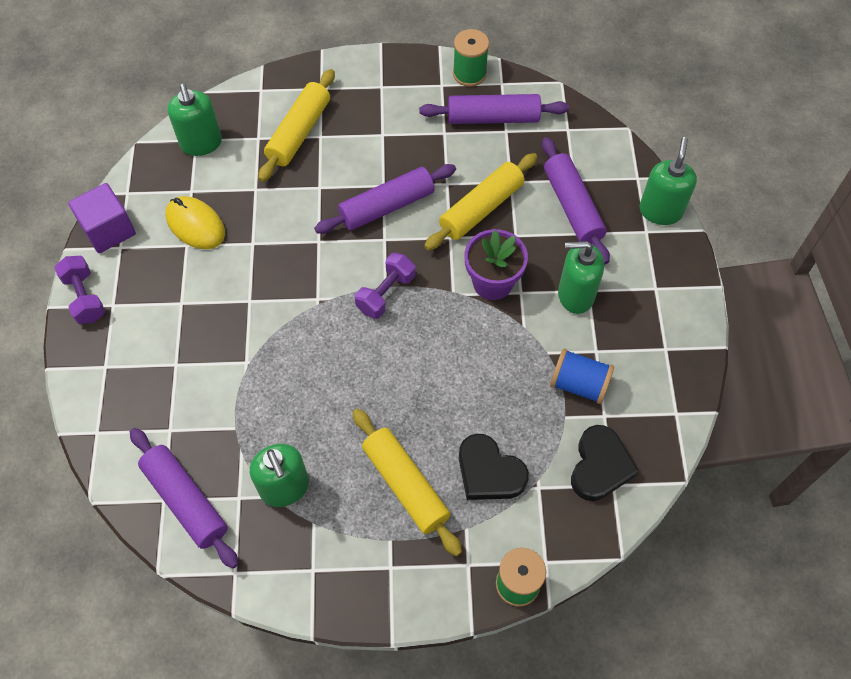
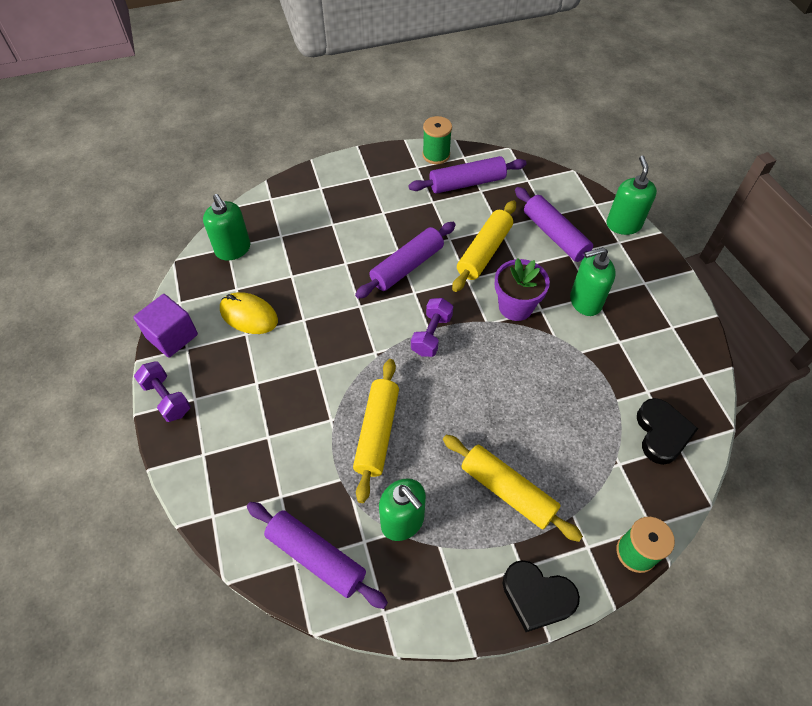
camera: 15 degrees left, 5 degrees down
yellow rolling pin [258,69,335,182] -> yellow rolling pin moved to [353,359,399,503]
black heart [459,434,529,500] -> black heart moved to [502,560,580,632]
blue spool [550,349,614,404] -> none

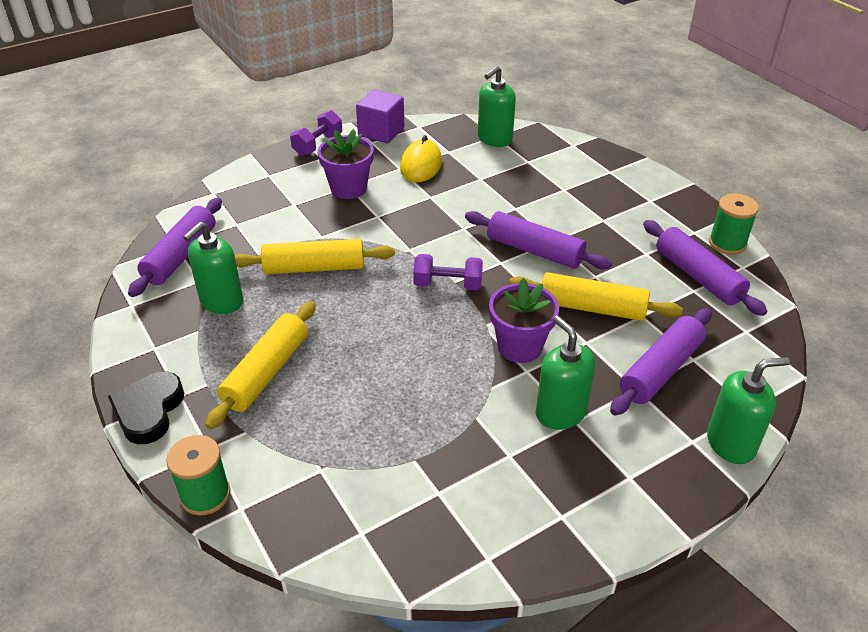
camera: 75 degrees right, 15 degrees down
black heart [637,398,698,465] -> none
none -> purple flower pot [318,129,374,199]

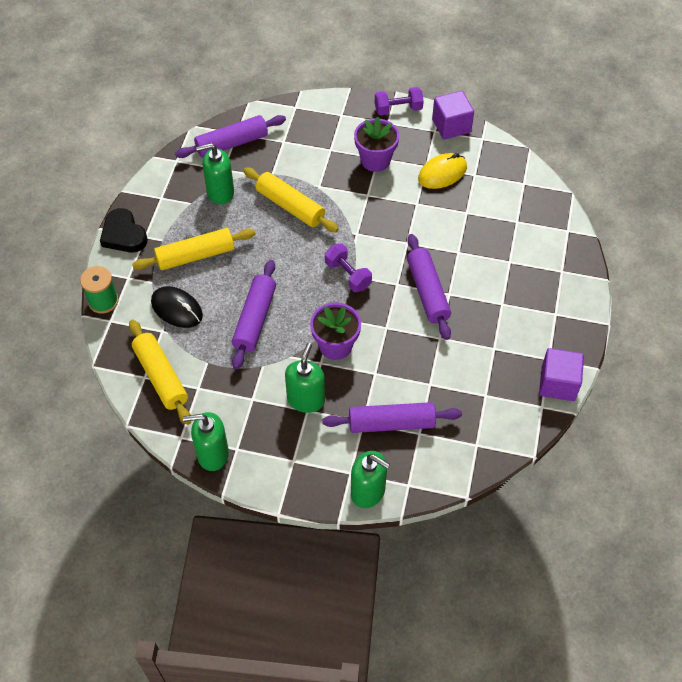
camera: 45 degrees right, 15 degrees up
black heart [108,371,184,444] -> black heart turned 90 degrees counterclockwise [100,208,148,252]
green soap dispenser [478,66,516,147] -> green soap dispenser moved to [183,412,229,471]
yellow rolling pin [509,272,683,321] -> yellow rolling pin moved to [129,320,191,425]
purple rolling pin [643,220,767,316] -> purple rolling pin moved to [232,260,276,369]
green spool [709,193,759,255] -> purple cube [539,348,584,401]
none -> black mouse [151,286,203,328]

